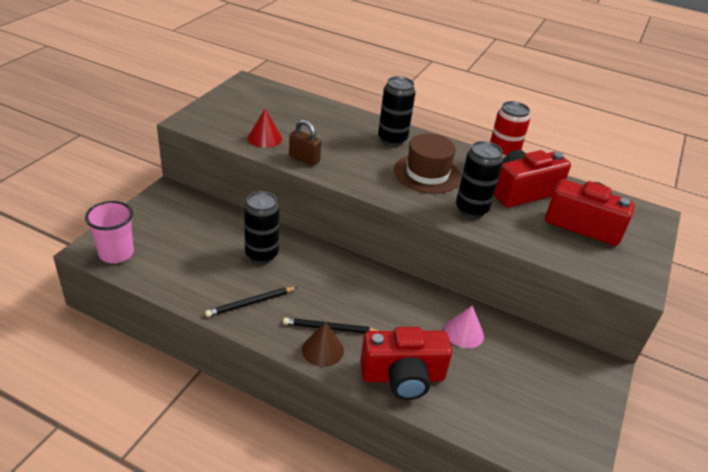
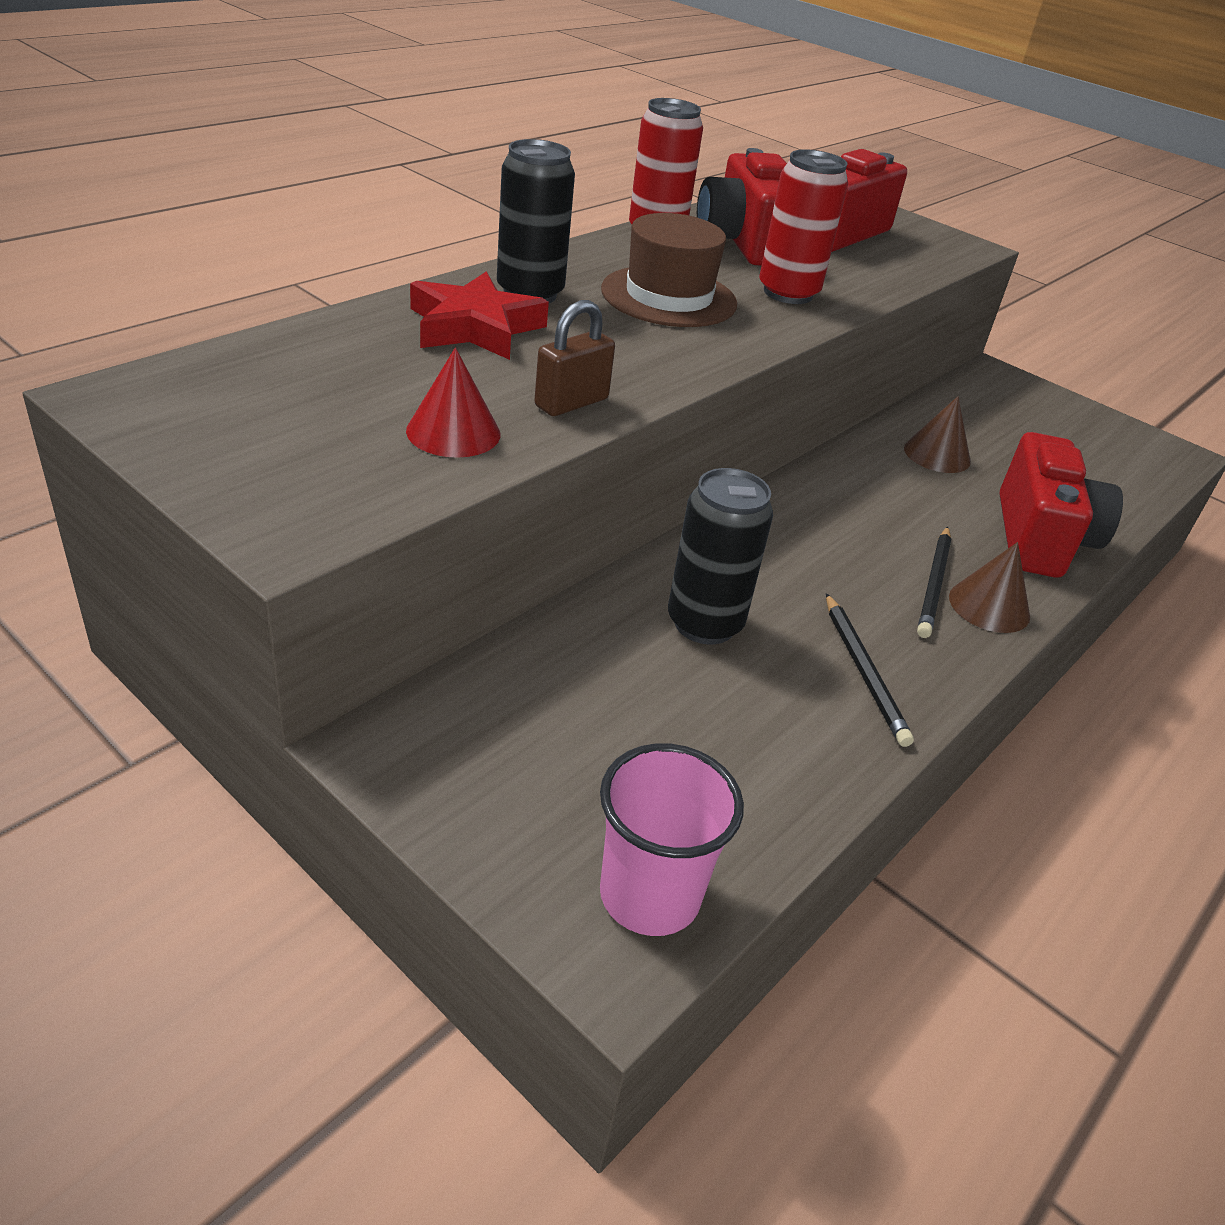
camera: 75 degrees left, 0 degrees up
pink cone [444,306,484,348] -> brown cone [904,396,971,473]
black can [456,141,503,218] -> red can [759,149,848,304]
none -> red star [410,271,549,360]

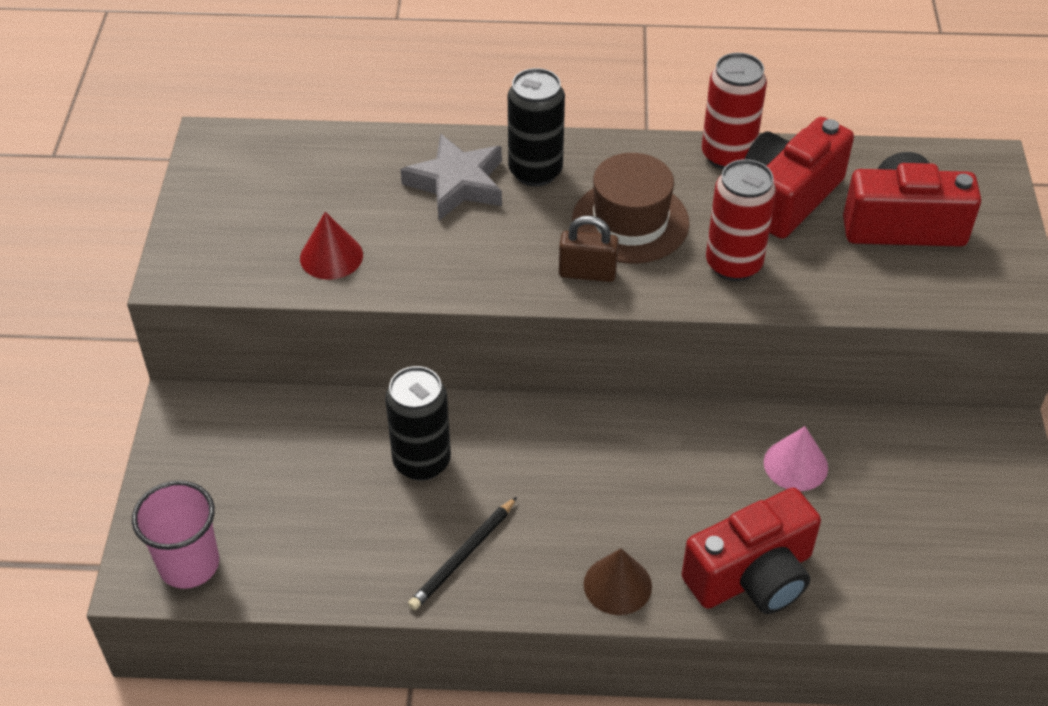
camera: 55 degrees right, 10 degrees up
red star [410,271,549,360] -> grey star [400,134,502,220]
brown padlock [534,300,615,416] -> brown padlock moved to [559,216,619,282]
brown cone [904,396,971,473] -> pink cone [764,426,828,491]
black pencil [917,526,952,638] -> none

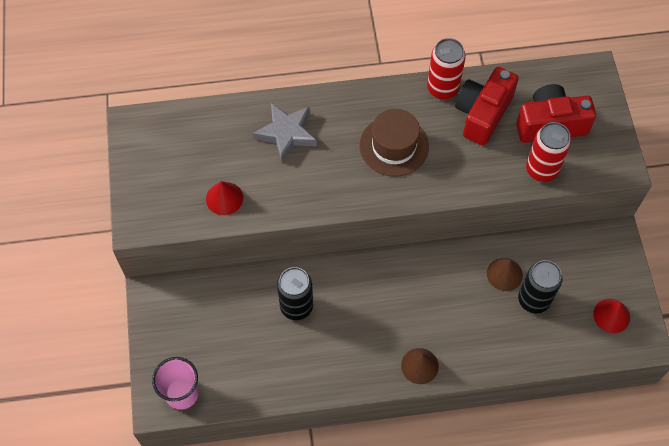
camera: 10 degrees left, 15 degrees up
black pencil [408,497,517,610] -> none
black can [508,68,565,186] -> black can moved to [518,260,562,314]
brown padlock [559,216,619,282] -> none
red camera [682,488,821,614] -> none
red can [706,159,776,281] -> red can moved to [526,122,571,182]
pink cone [764,426,828,491] -> brown cone [487,258,523,291]
none -> red cone [593,299,630,333]

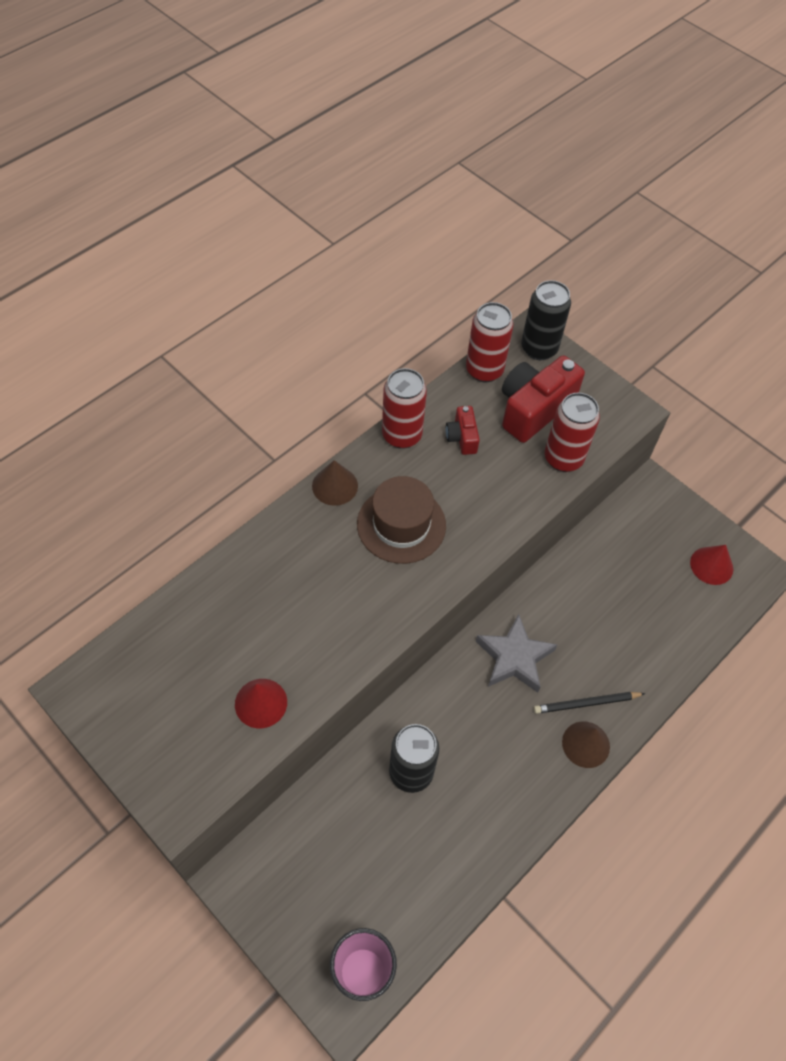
camera: 40 degrees left, 5 degrees down
grey star [253,103,317,162] -> grey star moved to [476,614,557,693]
red camera [455,67,519,146] -> red camera [446,406,480,455], size x0.51
brown cone [487,258,523,291] -> brown cone moved to [312,460,358,506]
black can [518,260,562,314] -> black can moved to [521,280,571,360]
none -> red can [466,302,513,383]
none -> black pencil [534,692,646,714]

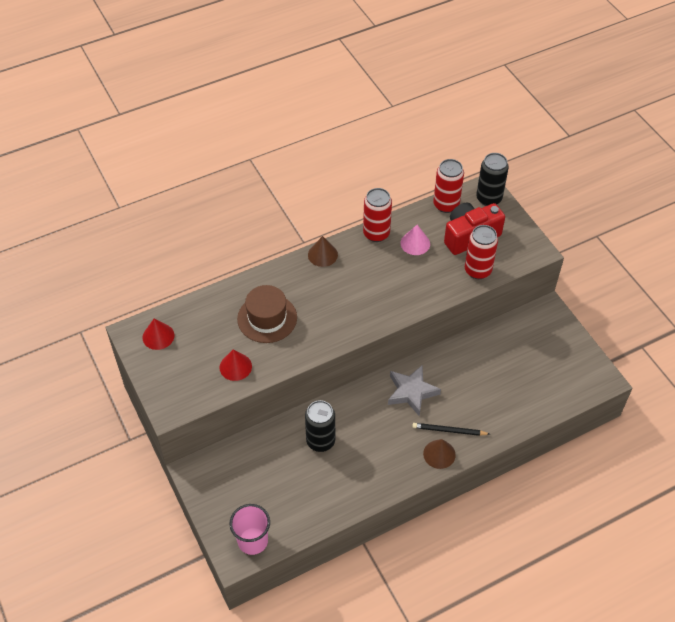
camera: 20 degrees right, 5 degrees down
brown hat [357,476,446,564] -> brown hat moved to [237,285,297,343]
red camera [446,406,480,455] -> pink cone [400,225,430,255]
red cone [690,545,733,585] -> red cone moved to [143,319,174,350]

